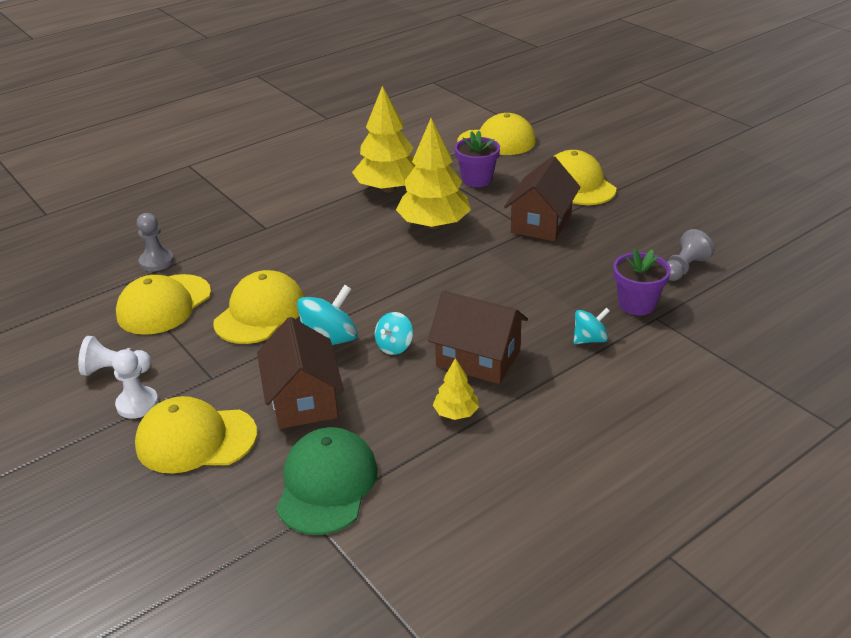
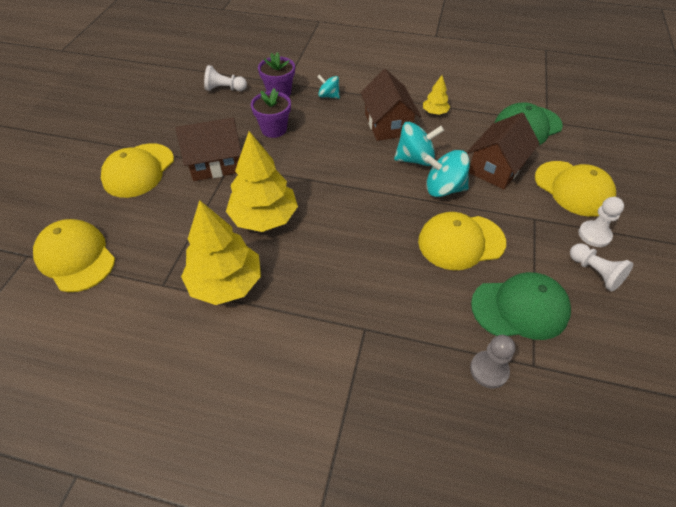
camera: 130 degrees left, 15 degrees up
yellow cap [116,274,211,335] -> green cap [471,272,571,340]
turquoise spinning top [375,312,413,355] -> turquoise spinning top [394,122,444,166], size x1.64
purple flower pot [455,131,500,187] -> purple flower pot moved to [251,88,291,138]
grey pawn [667,229,714,281] -> white pawn [204,65,247,91]

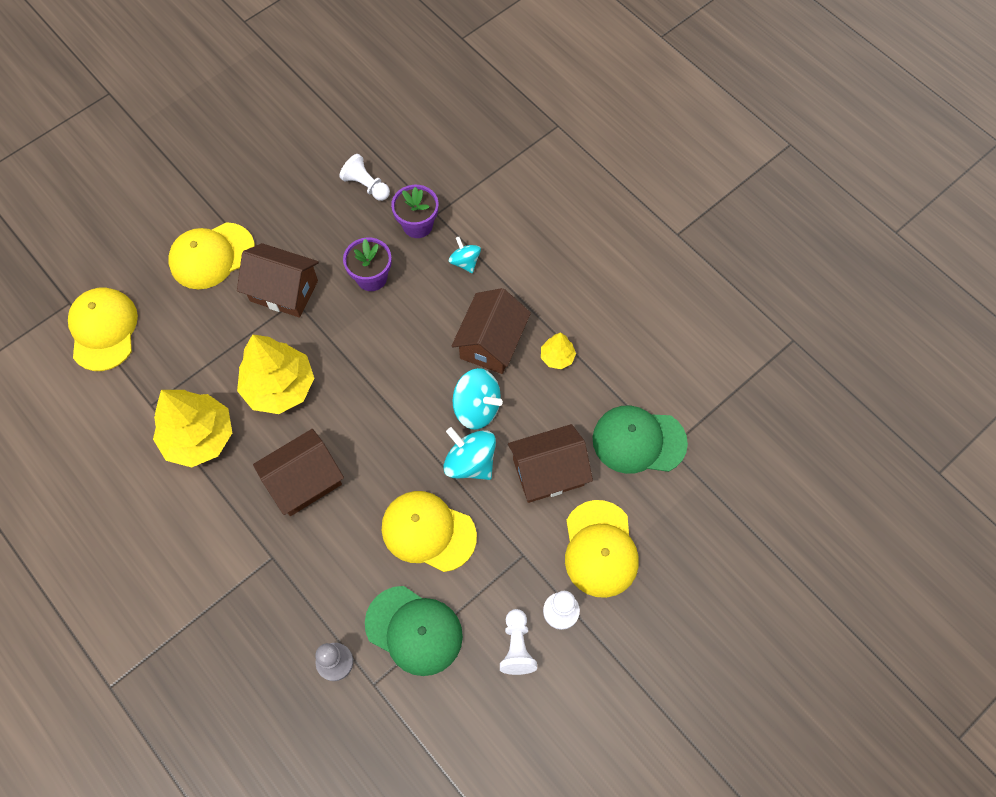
camera: 35 degrees right, 15 degrees up
none -> brown house [253,429,344,516]

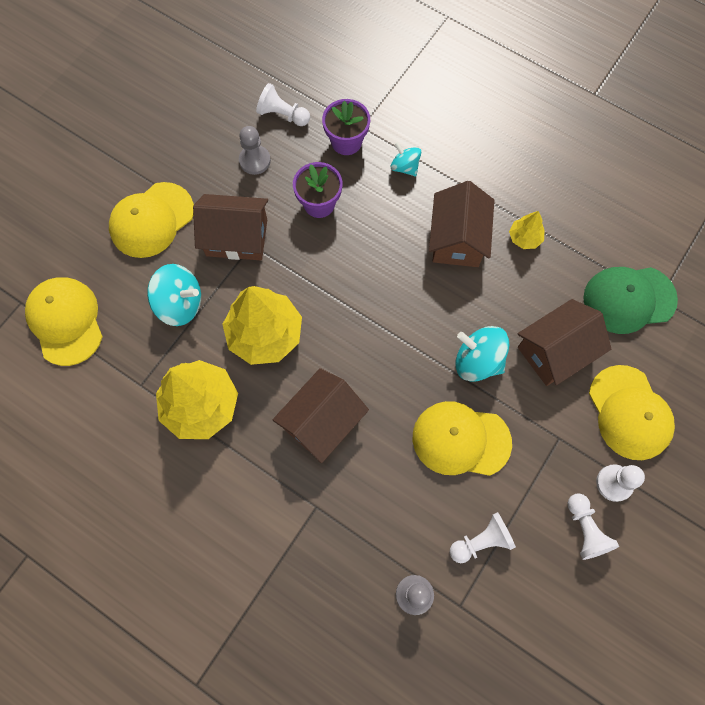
camera: 15 degrees left, 5 degrees up
green cap [365,586,463,676] -> white pawn [450,512,516,563]
turquoise spinning top [453,368,503,430] -> turquoise spinning top moved to [147,264,201,326]
none -> grey pawn [239,126,271,175]

